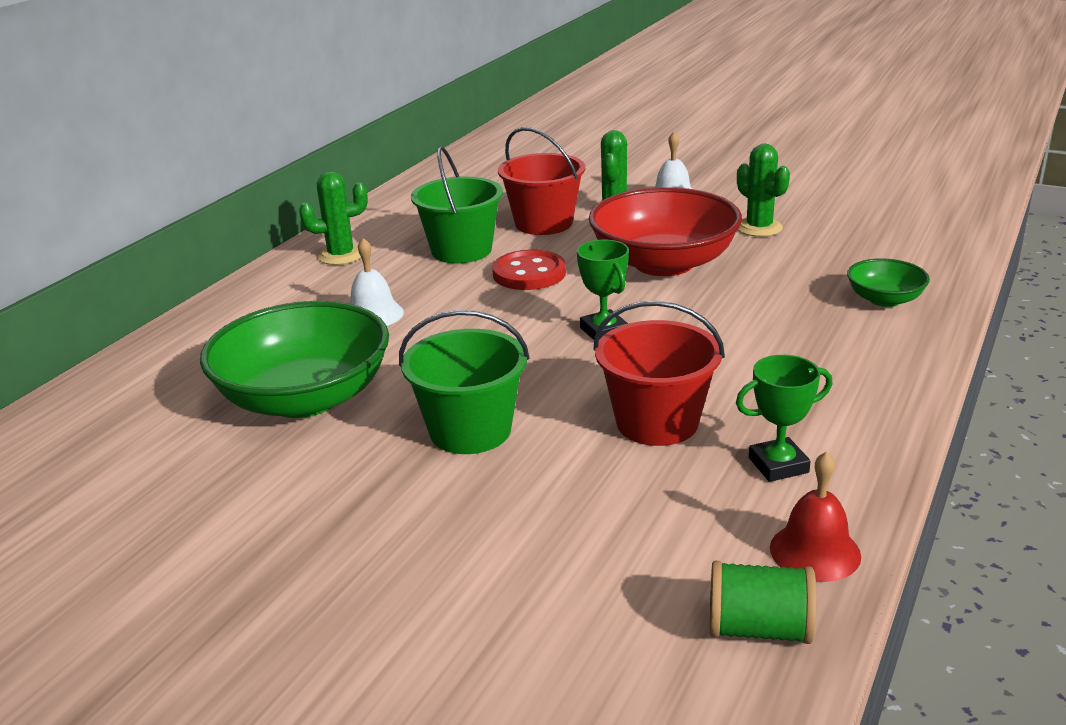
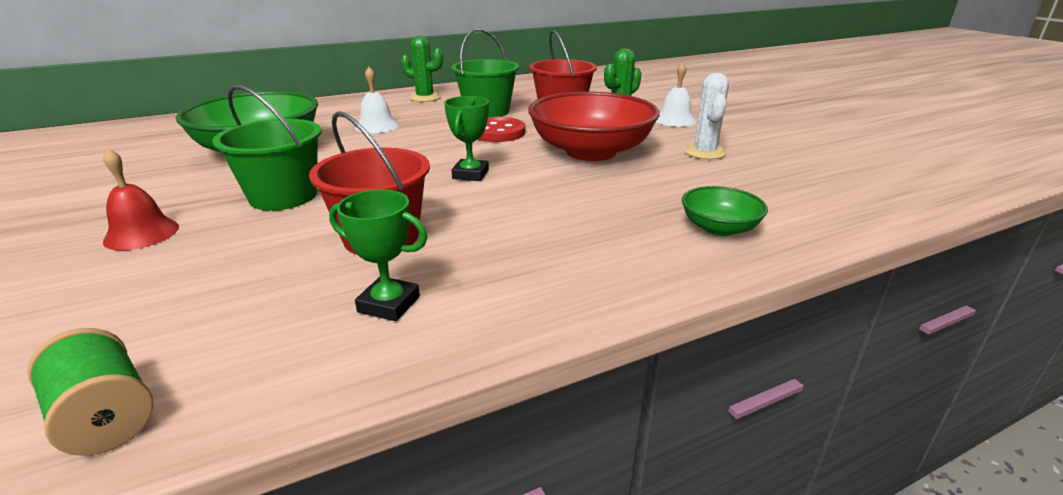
camera: 35 degrees right, 0 degrees up
green cactus [737,144,790,237] -> white cactus [684,73,729,159]
red bell [770,452,861,582] -> red bell moved to [103,149,179,250]

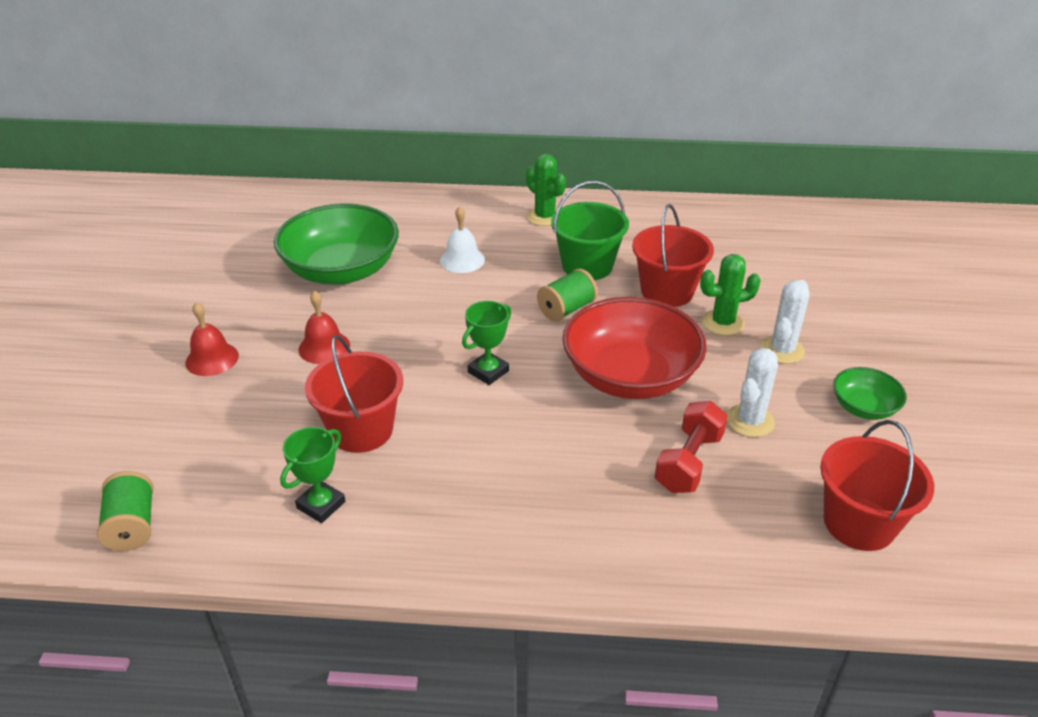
camera: 30 degrees right, 10 degrees up
green bucket [213,85,322,211] -> red bell [299,291,350,364]
green trophy [329,189,428,321] -> green trophy turned 75 degrees clockwise [280,427,345,523]
red button [478,117,525,142] -> green spool [537,269,598,321]
white bell [656,62,696,127] -> white cactus [760,280,810,364]
green bowl [682,186,768,236] -> green bowl moved to [833,367,907,420]
none -> red dumbbell [655,401,728,493]
none -> red bucket [820,420,934,551]

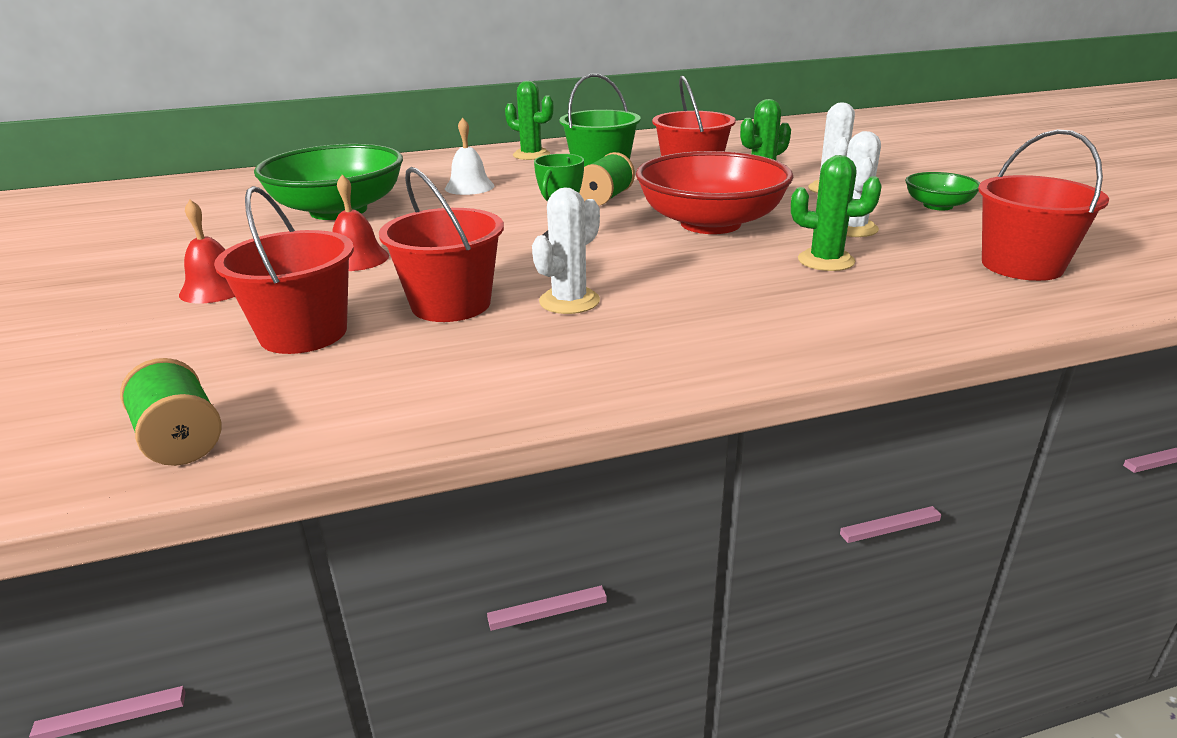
camera: 20 degrees left, 10 degrees down
green trophy [280,427,345,523] -> none
red dumbbell [655,401,728,493] -> green cactus [791,155,882,271]
none -> red bucket [214,186,354,354]
none -> white cactus [532,188,600,314]

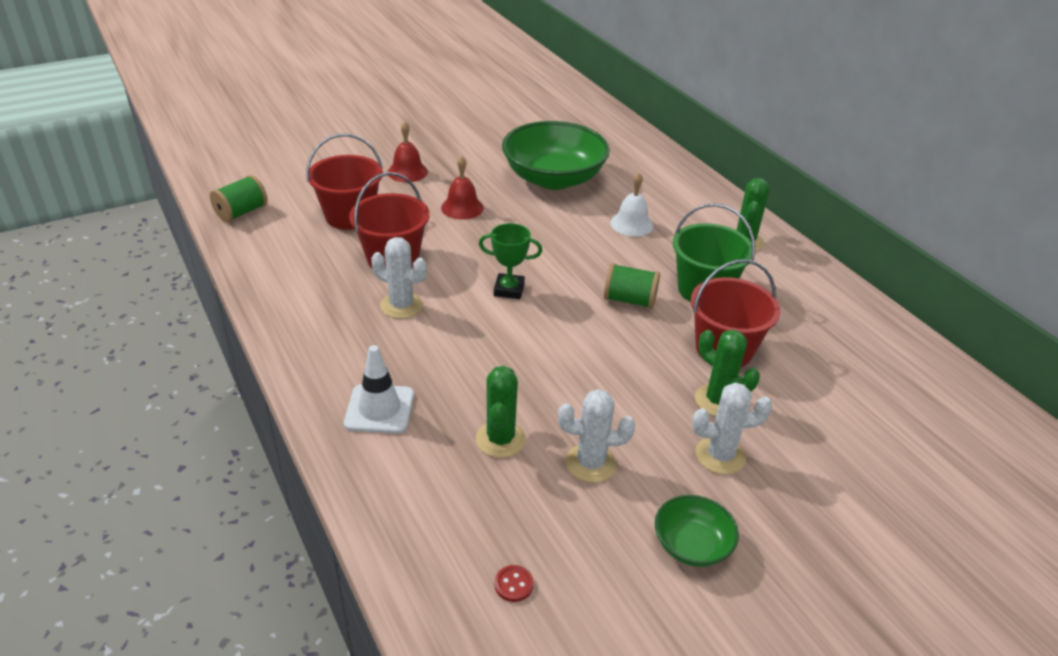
camera: 75 degrees right, 10 degrees up
red bowl [636,151,793,234] -> none
red bucket [978,129,1109,281] -> red button [495,565,533,602]
none -> white traffic cone [344,345,414,434]

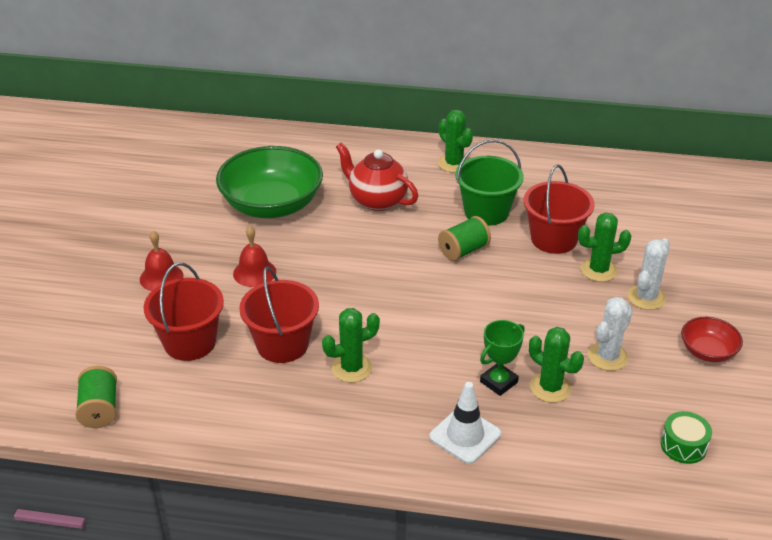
camera: 50 degrees left, 0 degrees up
white cactus [371,237,427,319] -> green cactus [322,308,380,383]
green trophy [479,223,542,299] -> green trophy moved to [480,320,525,396]
red button [495,565,533,602] -> green drum [661,411,712,464]
white bell [610,173,653,237] -> red teapot [336,143,418,211]
green bowl [655,495,739,567] -> red bowl [681,317,743,362]

